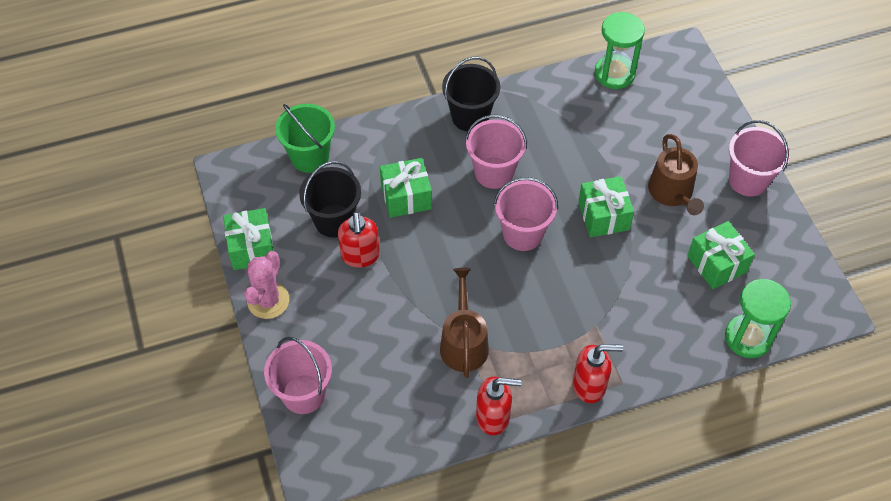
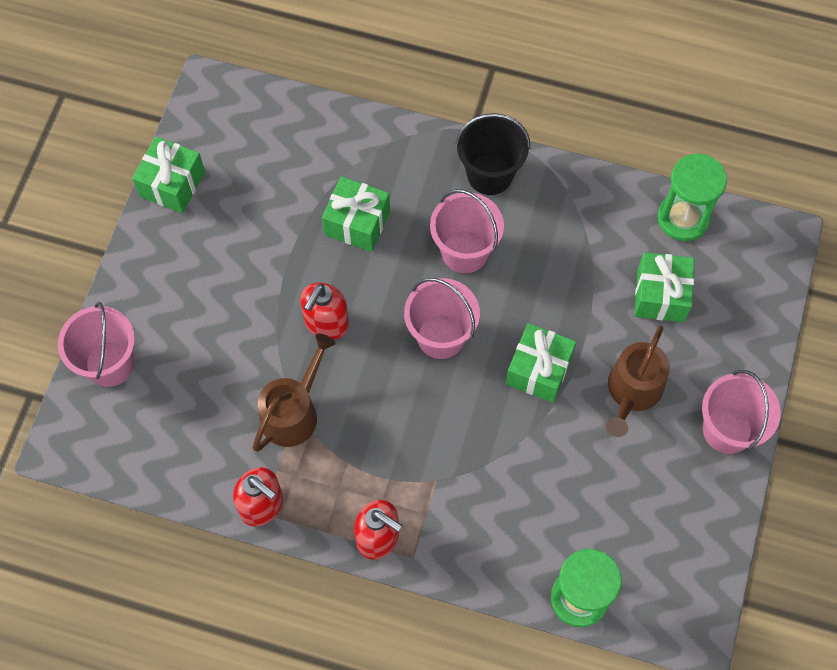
camera: 35 degrees right, 10 degrees up
pink cactus [244,251,289,319] -> none
green bucket [275,104,335,173] -> none
black bucket [299,161,361,238] -> none
red soap dispenser [338,212,380,268] -> red soap dispenser moved to [300,283,349,339]
green gift [687,221,755,289] -> green gift moved to [634,252,695,322]

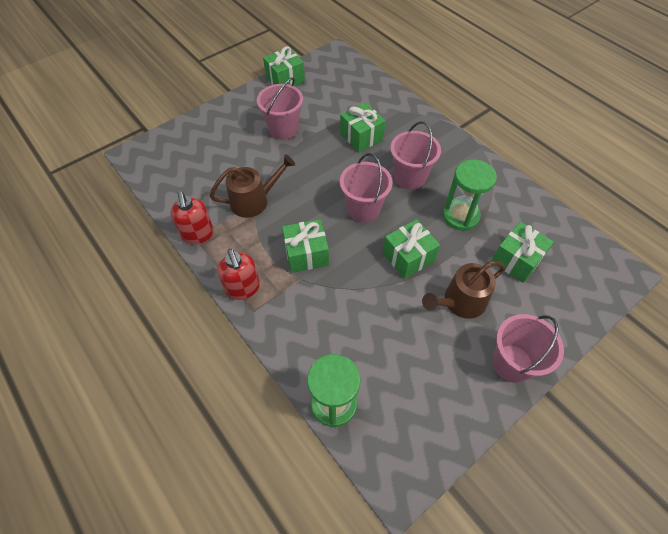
camera: 35 degrees right, 10 degrees down
pink bucket [58,302,135,387] -> pink bucket moved to [257,77,303,140]
red soap dispenser [300,283,349,339] -> none
black bucket [455,113,530,195] -> none
green hourglass [657,154,727,241] -> green hourglass moved to [443,159,497,231]
none -> green gift [282,219,329,273]

